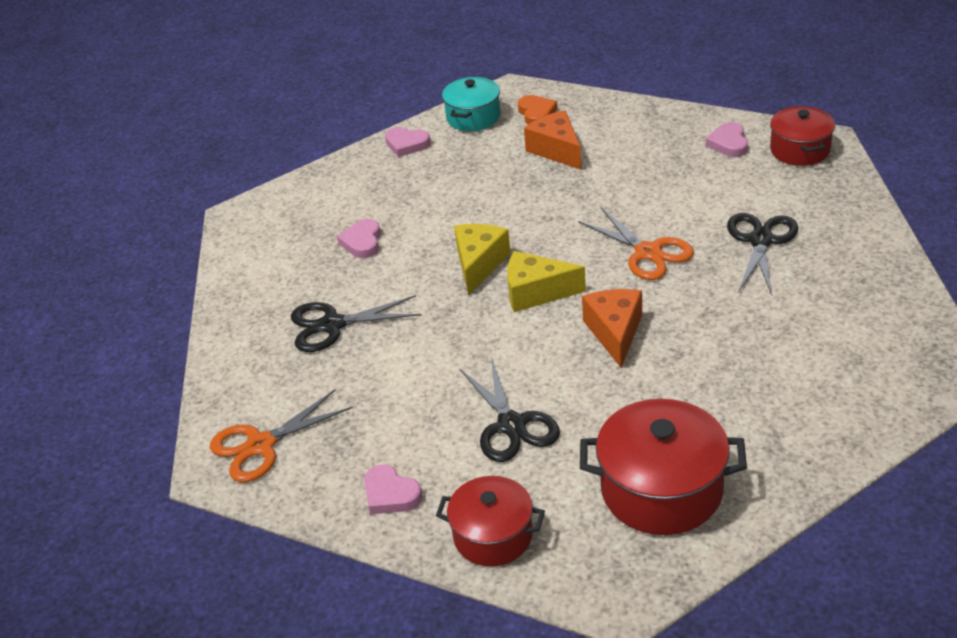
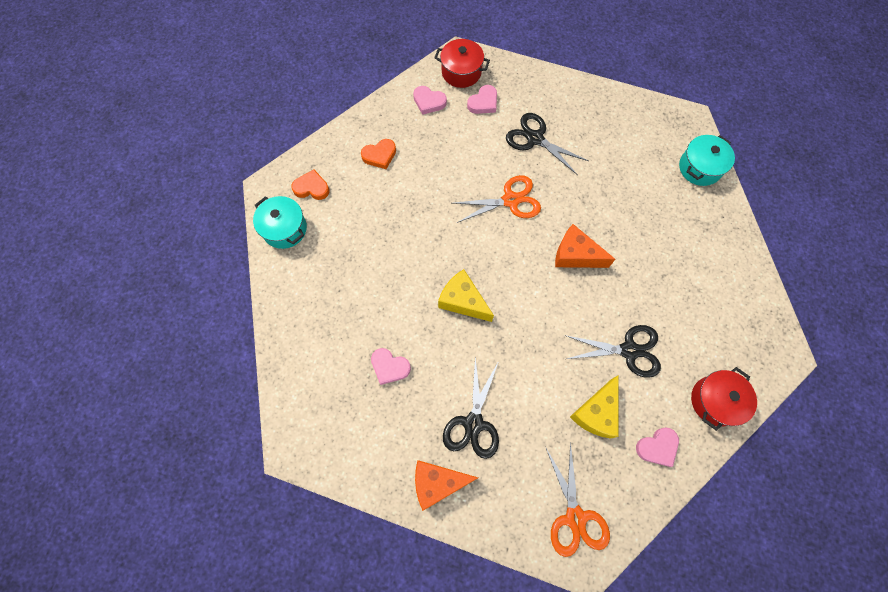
camera: 70 degrees left, 30 degrees up
pink heart [385,127,431,157] -> pink heart moved to [467,85,497,114]
yellow cheese [507,251,586,312] -> yellow cheese moved to [570,376,618,439]
orange cheese [524,110,581,170] -> orange cheese moved to [415,460,478,511]
red pot [580,399,747,535] -> none
none -> orange heart [361,139,396,169]
none -> turquoise pot [679,135,735,186]

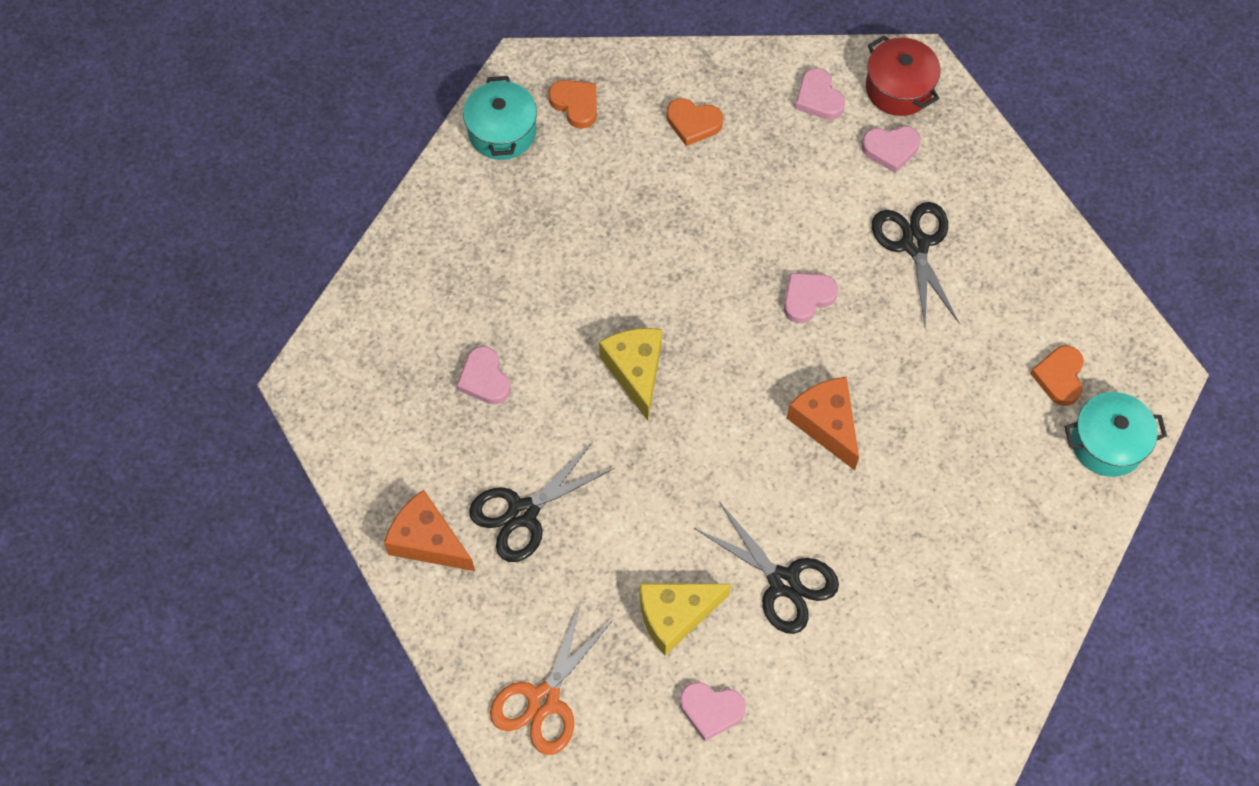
camera: 40 degrees right, 5 degrees down
orange scissors [454,175,541,223] -> pink heart [784,273,838,323]
red pot [691,367,757,431] -> none
none -> orange heart [1030,345,1084,406]

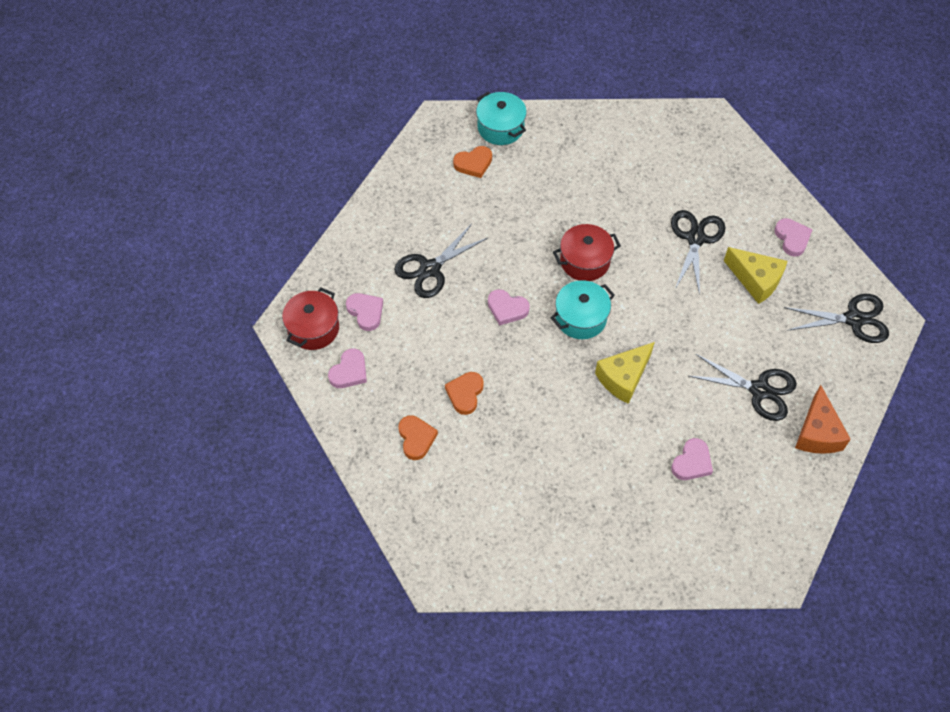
camera: 120 degrees left, 5 degrees down
turquoise pot [463,76,537,160] -> turquoise pot moved to [551,280,615,339]
orange scissors [490,604,614,755] -> black scissors [784,294,889,343]
orange heart [548,80,597,129] -> orange heart moved to [445,372,484,415]
orange cheese [787,377,859,470] -> red pot [553,224,621,281]

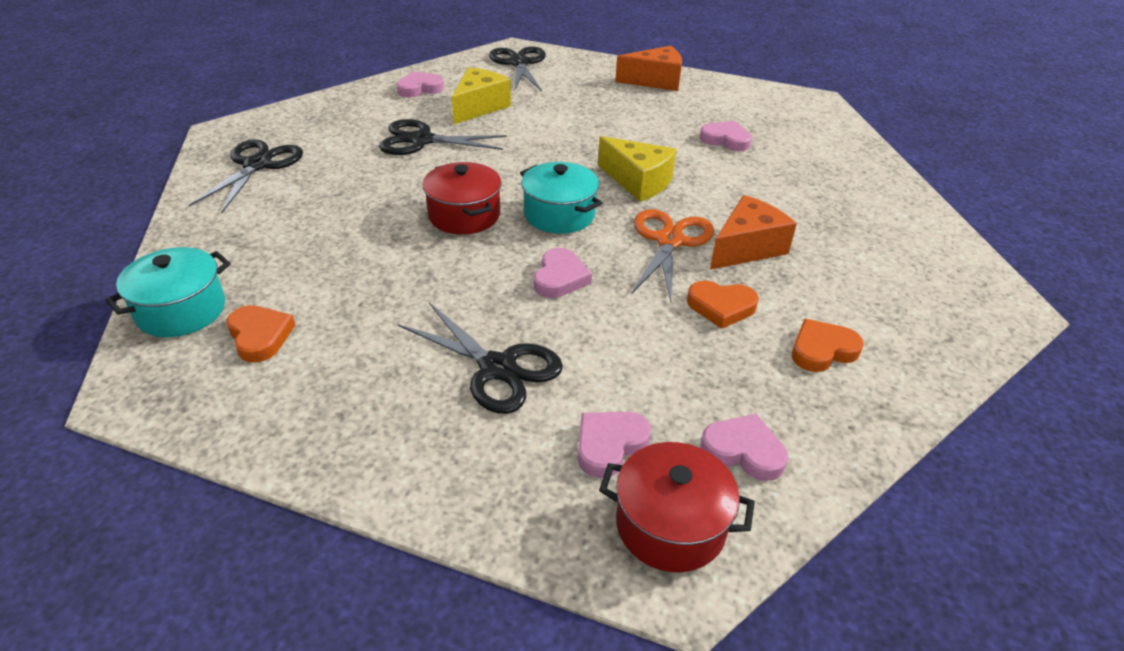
camera: 100 degrees left, 20 degrees down
black scissors [689,354,797,421] -> black scissors moved to [189,139,303,213]
none -> orange scissors [631,209,714,302]
none -> orange cheese [710,195,797,270]

